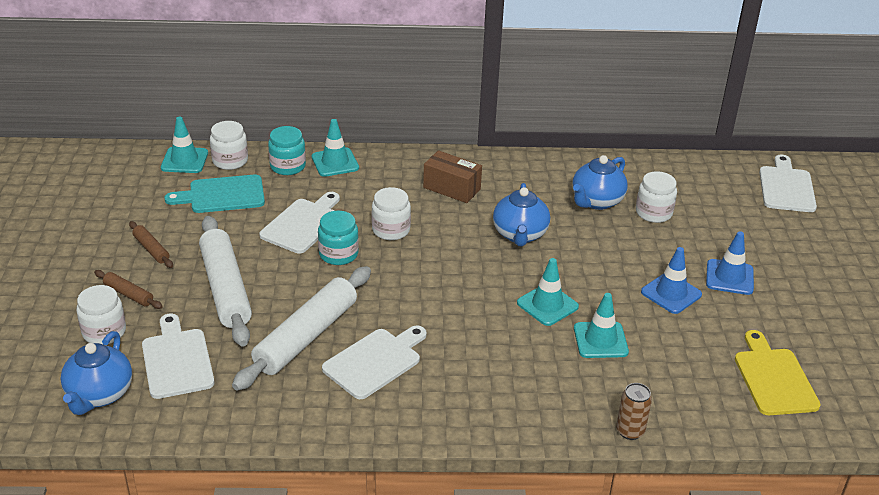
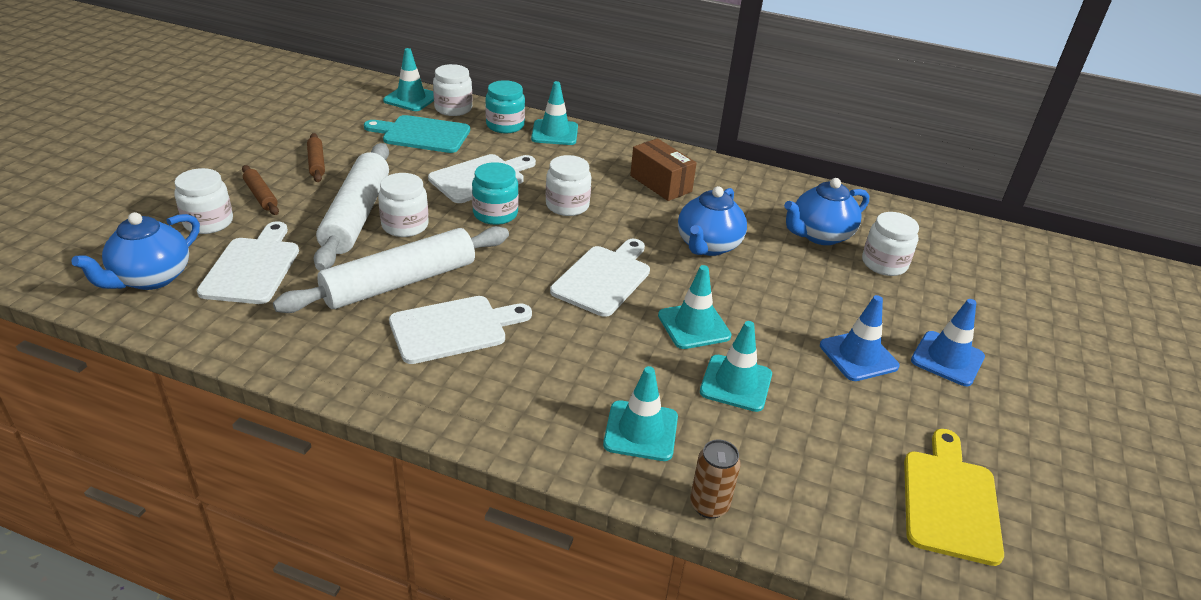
camera: 20 degrees right, 0 degrees up
white cutting board [759,155,817,212] -> white cutting board moved to [550,239,650,317]
none -> white jar [378,173,429,237]
none -> turquoise traffic cone [603,366,678,461]

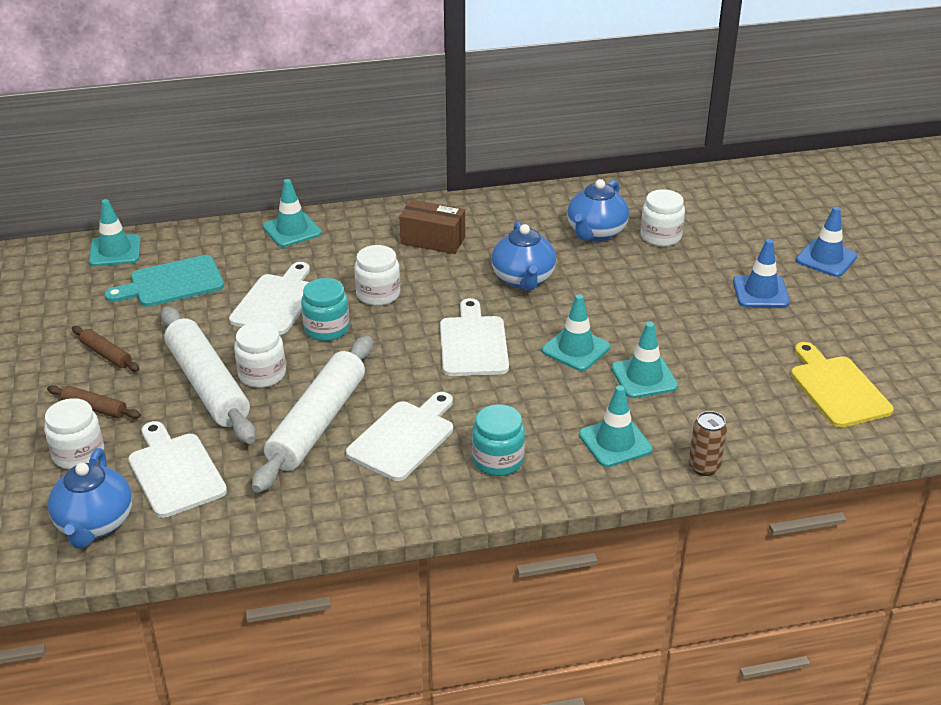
camera: 30 degrees left, 0 degrees up
white jar [433,64,472,116] -> none
turquoise jar [485,80,525,133] -> turquoise jar moved to [472,404,525,476]
blue traffic cone [820,295,900,381] -> blue traffic cone moved to [796,206,857,277]

